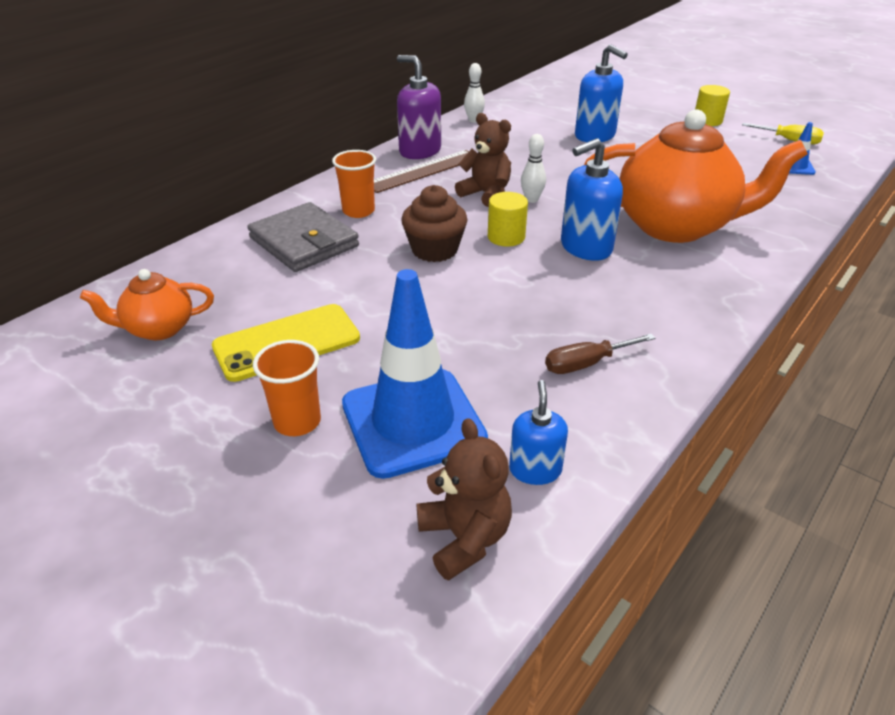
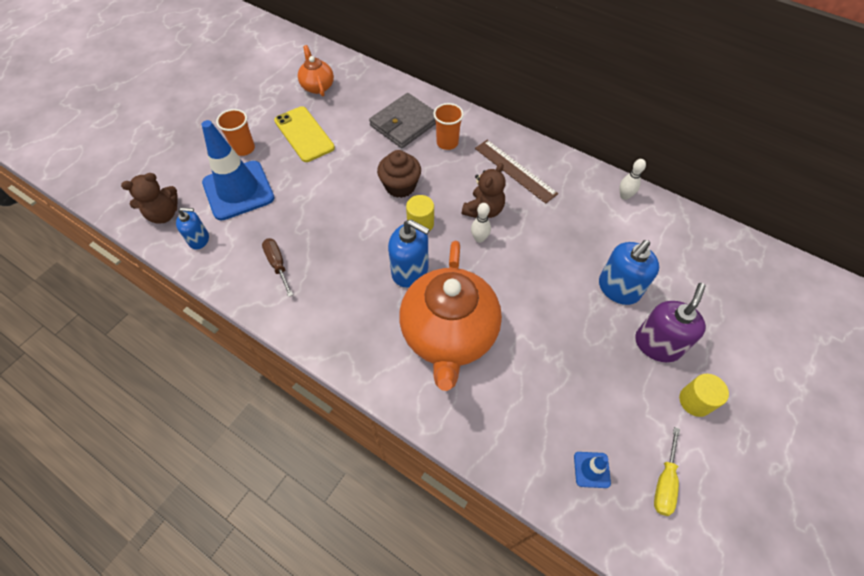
camera: 85 degrees right, 20 degrees up
purple soap dispenser [397,55,441,159] -> purple soap dispenser moved to [635,283,706,362]
blue soap dispenser [561,138,623,261] -> blue soap dispenser turned 150 degrees clockwise [388,219,430,287]

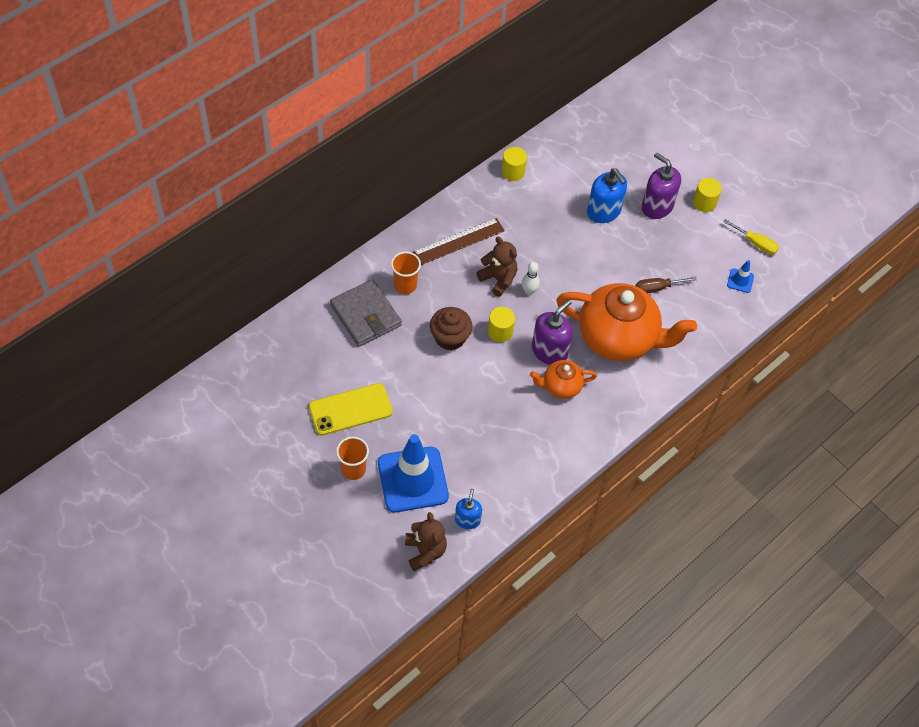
camera: 80 degrees left, 0 degrees up
brown screwdriver [262,238,293,297] -> brown screwdriver moved to [635,277,697,293]
orange teapot [298,45,334,97] -> orange teapot moved to [530,360,597,399]
blue soap dispenser [388,219,430,287] -> purple soap dispenser [532,299,573,365]
white bowling pin [620,159,646,200] -> yellow cylinder [501,147,527,181]

